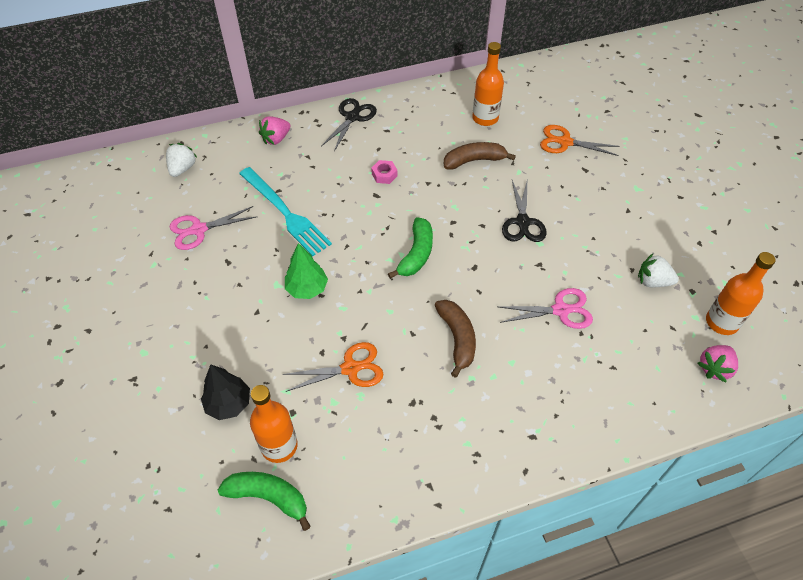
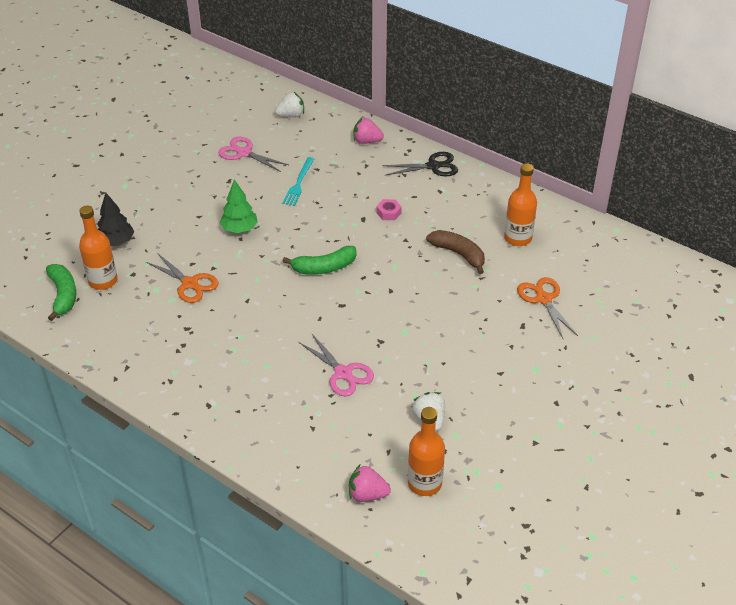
camera: 55 degrees right, 10 degrees down
turquoise fork [239,167,332,256] -> turquoise fork [282,157,314,206], size x0.61
brown banana [435,300,476,378] -> none
black scissors [502,180,547,242] -> none

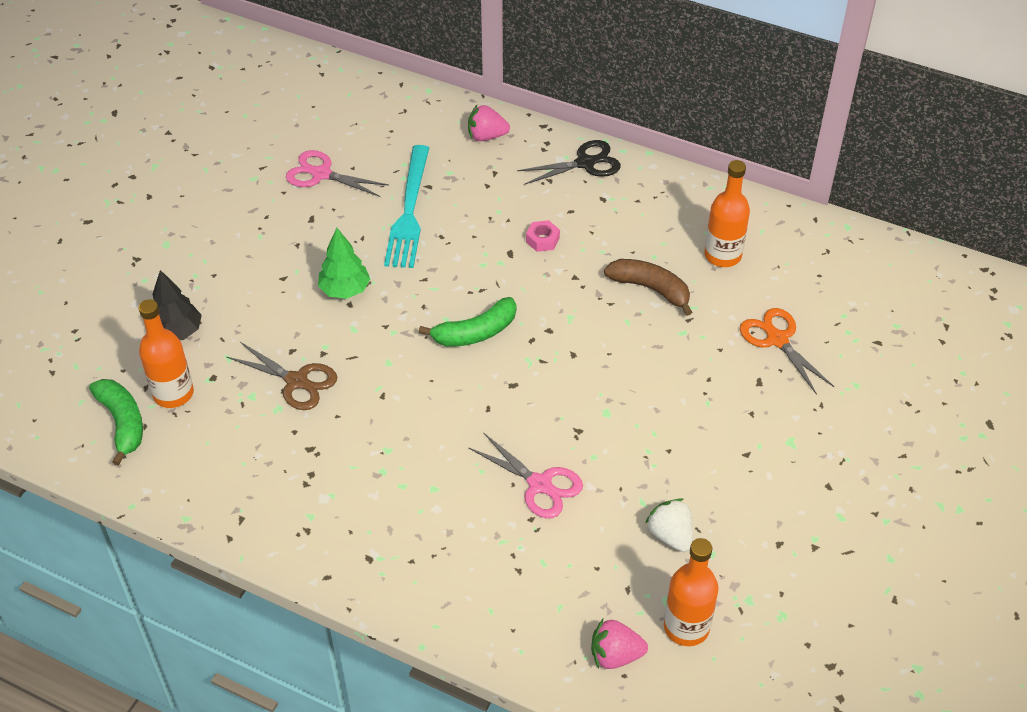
camera: 10 degrees left, 5 degrees up
orange scissors [146,253,219,303] -> brown scissors [227,342,337,410]
white strawberry [275,92,304,118] -> none
turquoise fork [282,157,314,206] -> turquoise fork [384,145,429,268], size x1.63

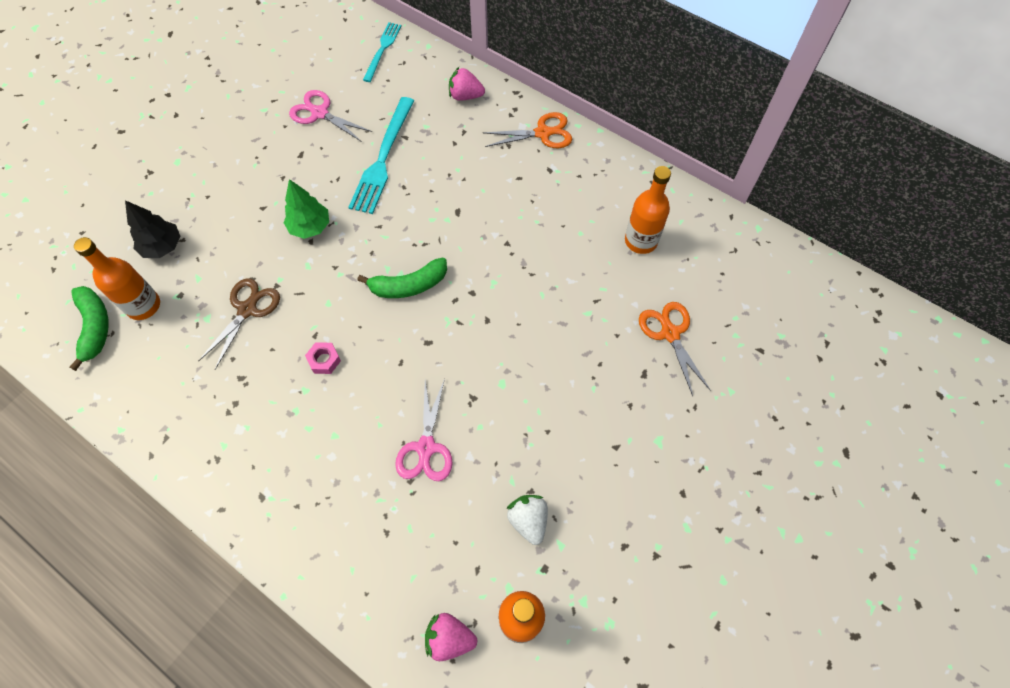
camera: 10 degrees right, 15 degrees up
brown scissors [227,342,337,410] -> brown scissors turned 105 degrees counterclockwise [198,279,280,370]
pink scissors [469,432,583,518] -> pink scissors turned 45 degrees clockwise [395,378,453,481]
black scissors [517,140,621,185] -> orange scissors [483,112,572,148]
pink nut [526,220,560,252] -> pink nut moved to [305,342,341,374]
brown banana [604,259,692,316] -> none
none -> turquoise fork [363,22,401,82]

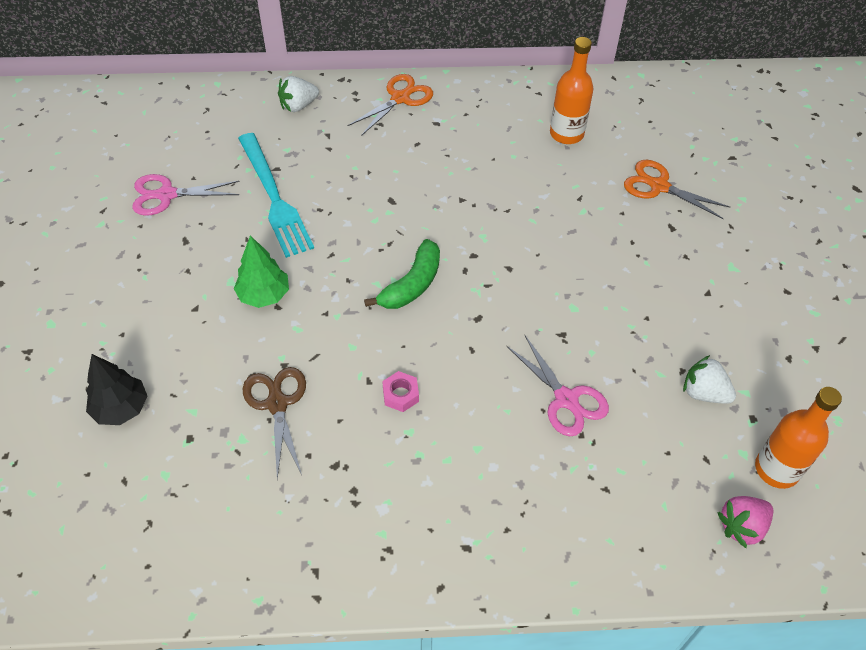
camera: 40 degrees left, 10 degrees down
green banana [70,286,109,371] -> none
orange bottle [74,237,160,320] -> none
turquoise fork [363,22,401,82] -> none
pink strawberry [449,67,485,101] -> white strawberry [278,76,319,112]

